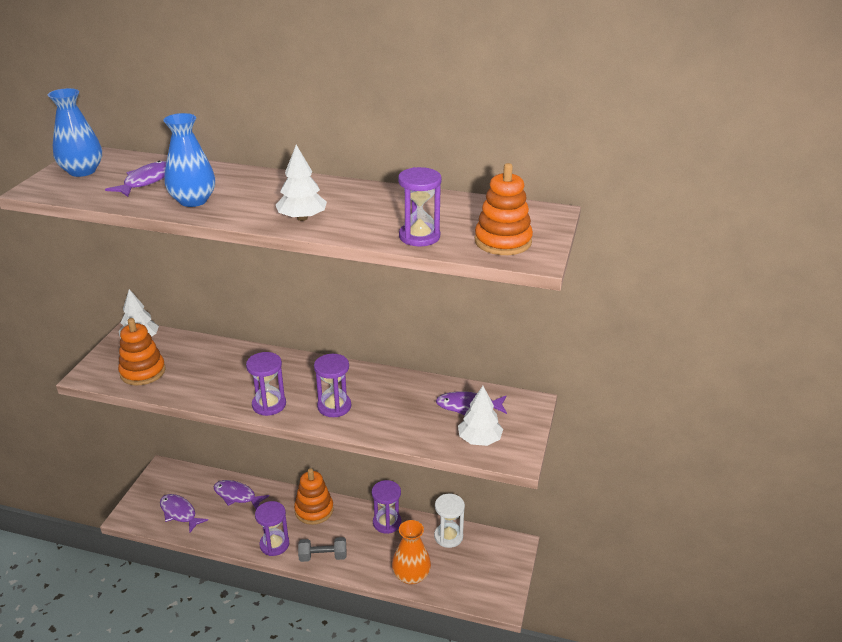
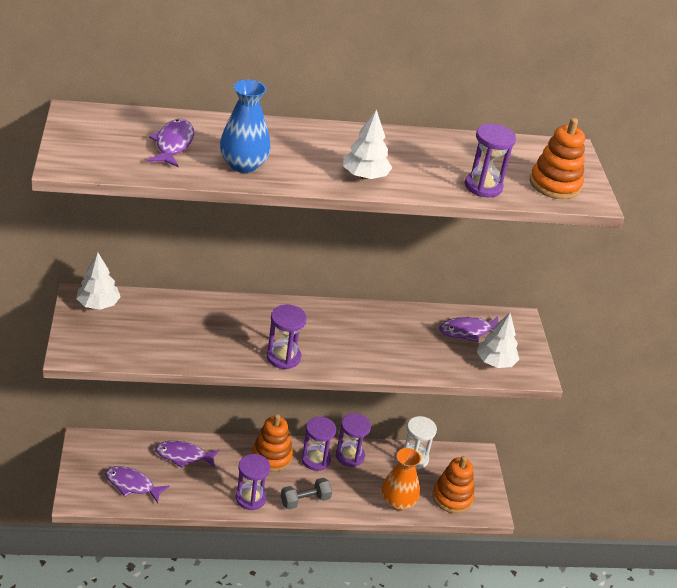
camera: 25 degrees left, 5 degrees up
blue vase [48,88,102,177] -> none
orange stacking toy [118,318,166,385] -> orange stacking toy moved to [433,456,475,513]
purple hourglass [314,354,351,417] -> purple hourglass moved to [301,417,336,471]

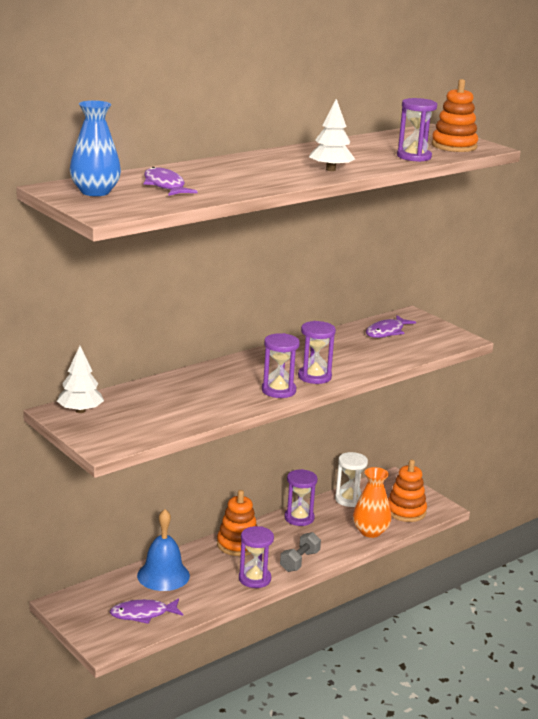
camera: 30 degrees left, 15 degrees down
purple fish [155,441,220,468] -> blue bell [137,509,190,591]
blue vase [220,80,271,173] -> blue vase moved to [70,100,121,196]
purple hourglass [301,417,336,471] -> purple hourglass moved to [298,321,336,384]
white tree [477,313,519,368] -> none

